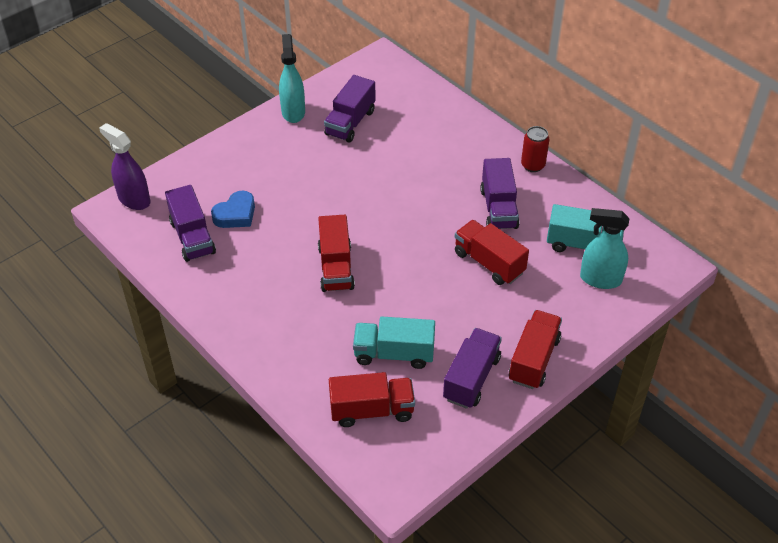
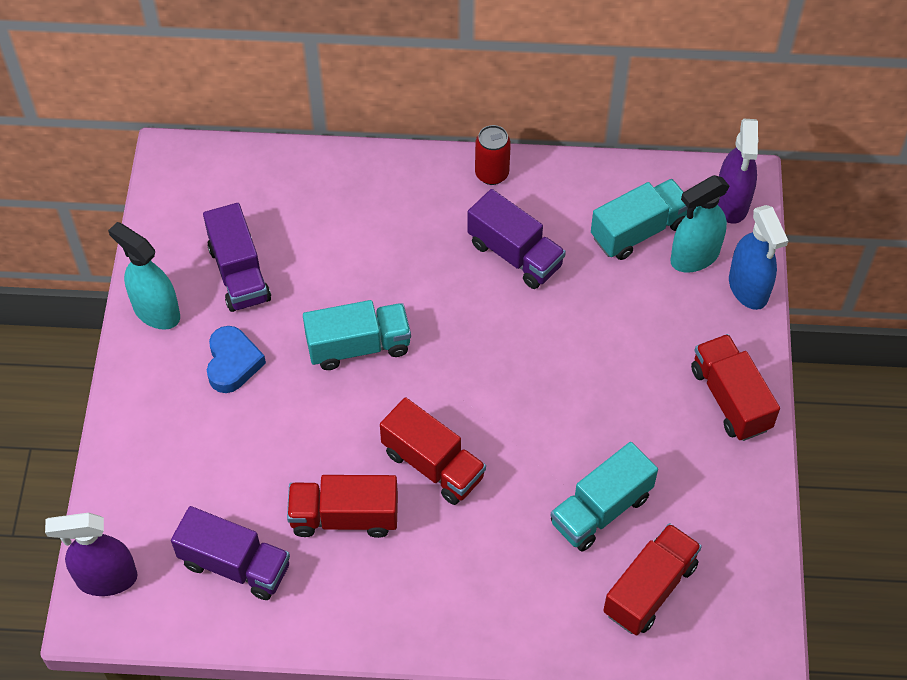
camera: 45 degrees left, 10 degrees up
blue heart [211,191,255,228] -> blue heart moved to [207,326,266,393]
purple truck [443,328,502,409] -> none
red truck [455,220,529,285] -> red truck moved to [287,475,398,538]
none -> turquoise truck [303,300,411,370]
none -> purple spray bottle [718,119,759,224]
none -> blue spray bottle [729,205,788,310]

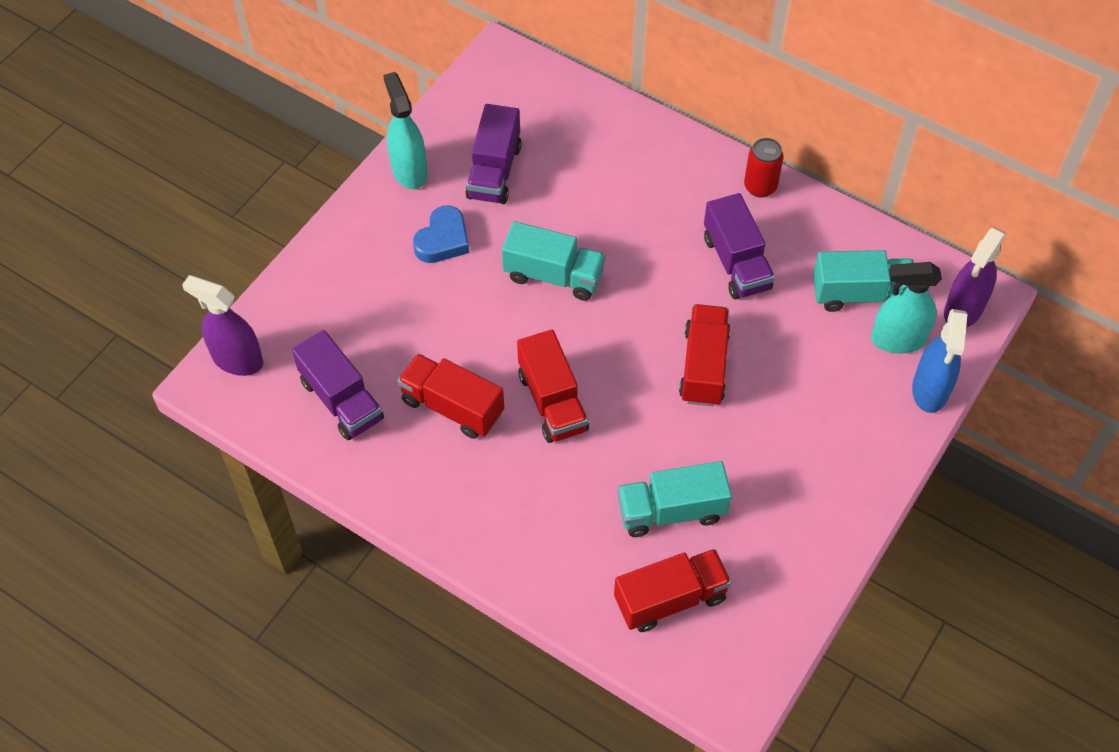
camera: 30 degrees right, 0 degrees up
red truck [691,334,780,441] -> red truck moved to [679,304,730,406]

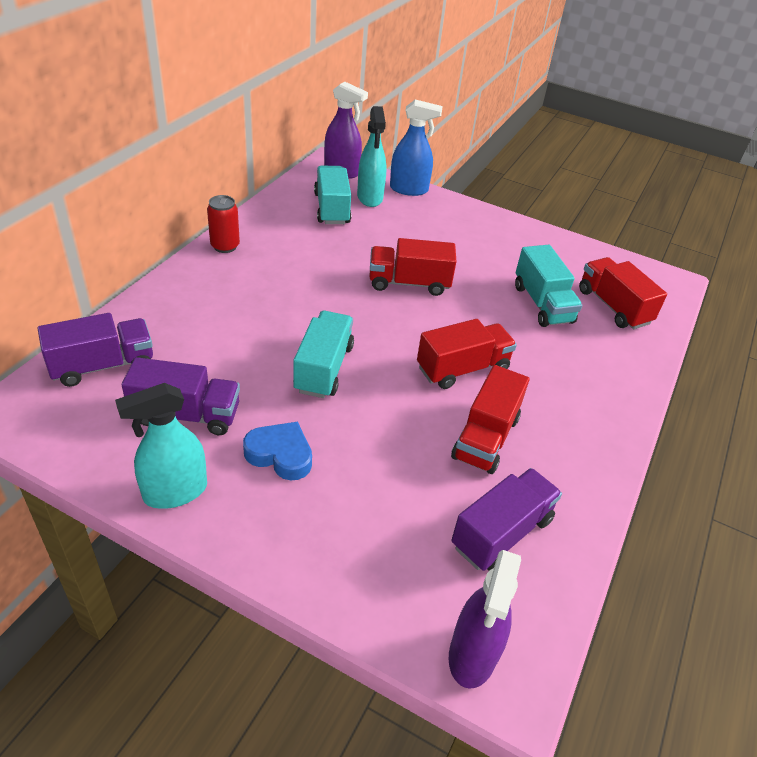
camera: 100 degrees left, 15 degrees down
purple truck [704,193,775,299] -> purple truck moved to [38,313,153,387]

